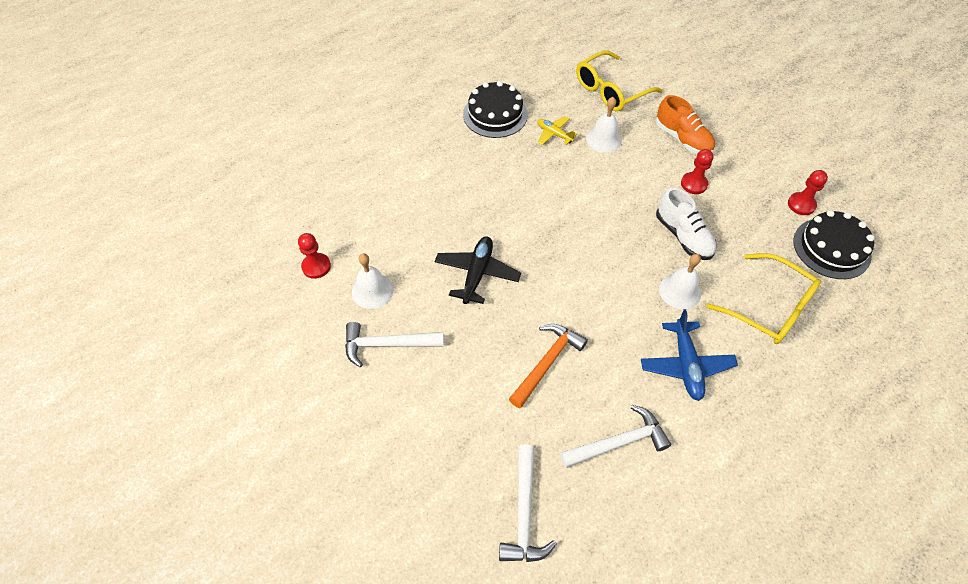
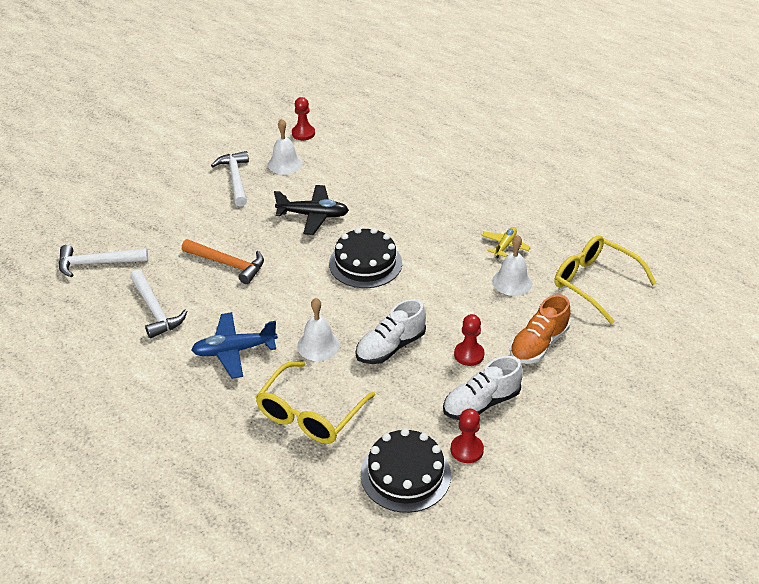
camera: 80 degrees right, 15 degrees down
black cake [463,81,528,138] -> black cake moved to [329,228,402,288]
none -> white shoe [443,356,523,420]

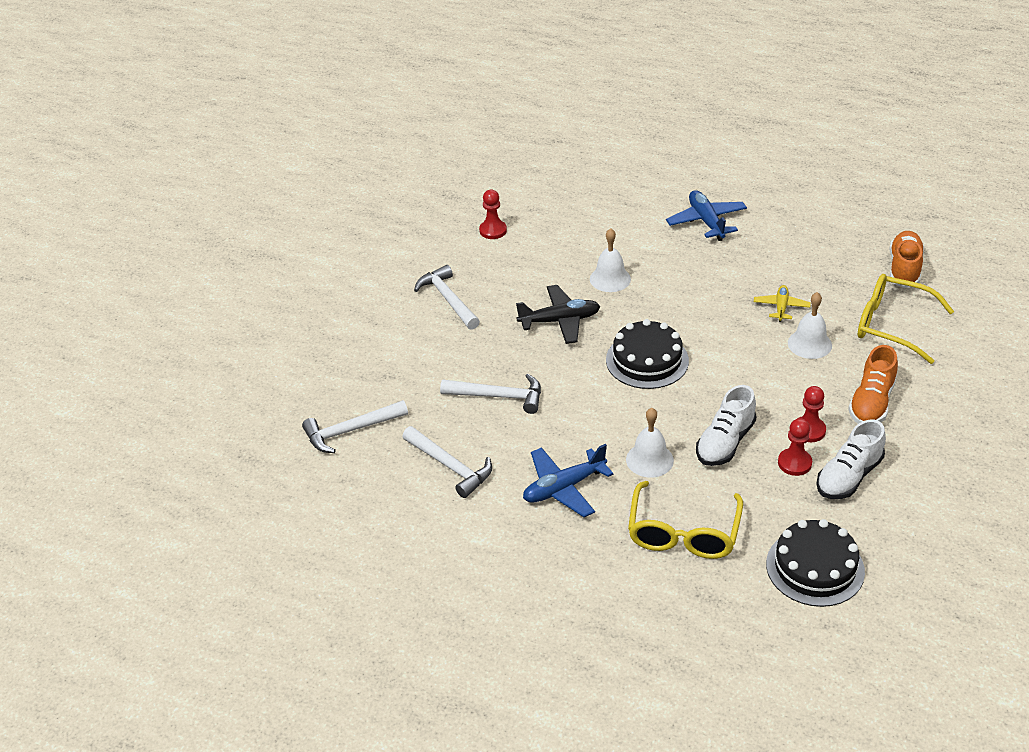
camera: 15 degrees left, 0 degrees up
orange hammer [182,239,264,284] -> white hammer [440,374,541,414]
white bell [268,119,303,174] -> white bell moved to [590,228,631,292]
red pawn [451,409,484,463] -> red pawn moved to [778,418,812,476]
none -> blue plane [666,190,747,241]
none -> orange shoe [889,231,924,288]

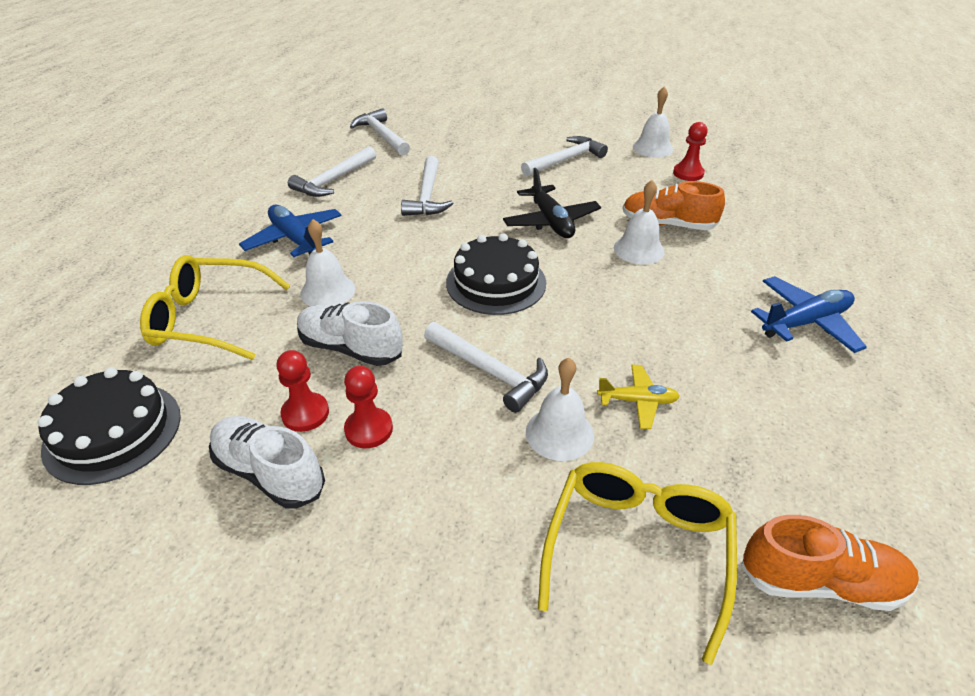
camera: 80 degrees right, 0 degrees up
orange shoe [848,345,898,424] -> orange shoe moved to [623,181,725,230]
none -> white hammer [424,322,548,413]
none -> white bell [633,87,673,158]

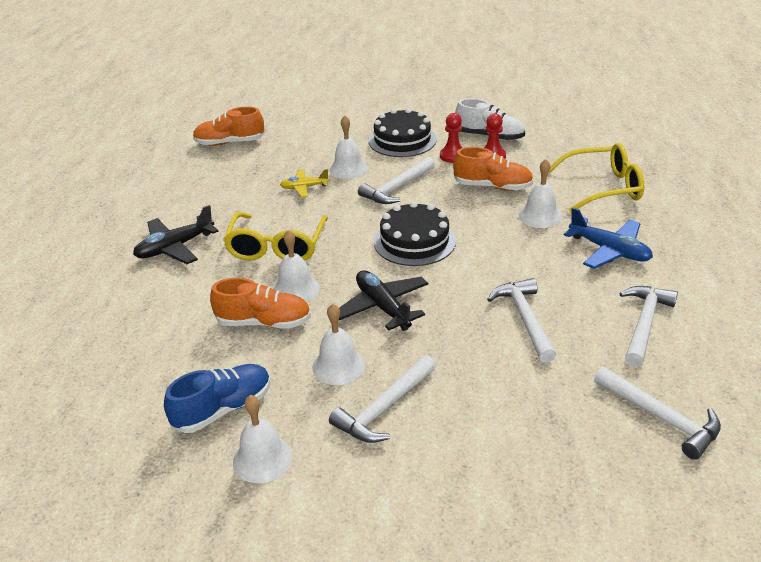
camera: 170 degrees right, 5 degrees down
black cake [38,368,181,485] -> black cake moved to [369,108,437,157]
white shoe [297,301,403,366] -> orange shoe [453,147,533,191]
white hammer [424,322,548,413] -> white hammer turned 75 degrees counterclockwise [358,157,435,204]
yellow glasses [538,462,737,665] -> yellow glasses moved to [223,212,328,261]
red pawn [673,122,708,181] -> blue shoe [164,364,271,433]
blue plane [751,276,867,353] -> black plane [133,205,218,264]
none -> white bell [312,304,365,385]

